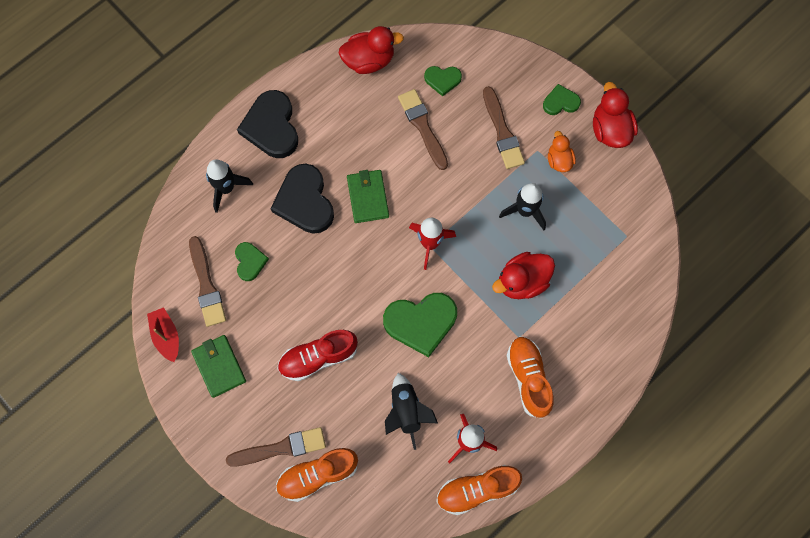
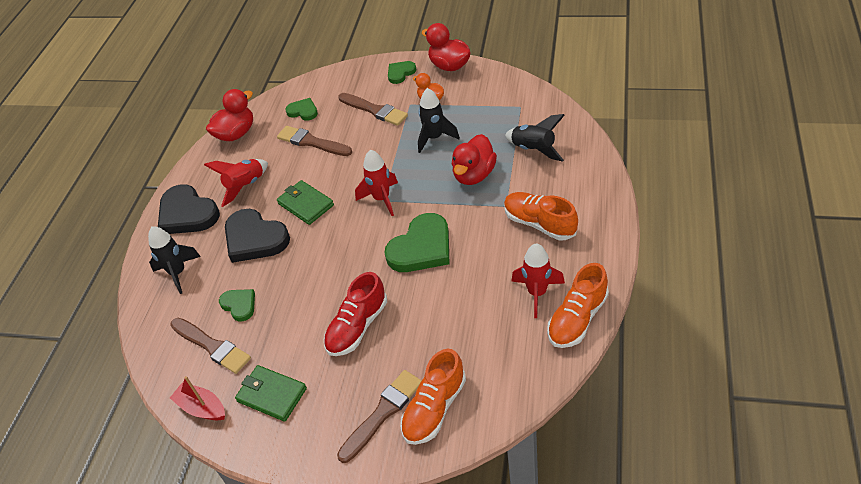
camera: 30 degrees left, 25 degrees down
black rocket [385,373,438,450] -> black rocket moved to [505,114,565,162]
green heart [424,66,462,96] -> green heart turned 120 degrees counterclockwise [285,98,318,121]
none -> red rocket [204,159,268,207]

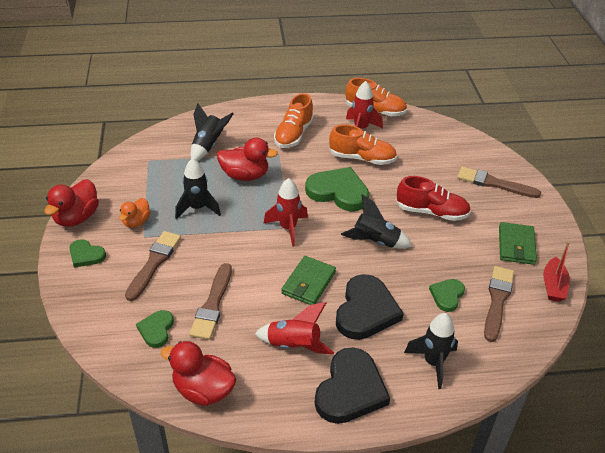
camera: 115 degrees left, 5 degrees down
orange shoe [400,349,466,445] -> orange shoe moved to [329,124,397,165]
none -> black rocket [341,194,412,248]

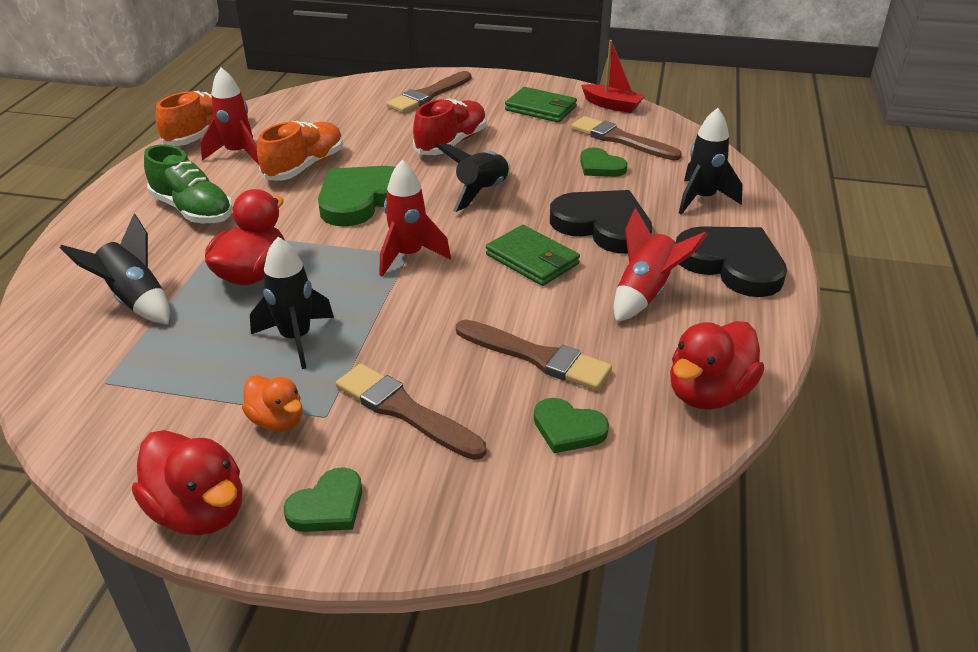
camera: 70 degrees left, 5 degrees down
orange shoe [274,93,314,148] -> green shoe [144,144,233,224]

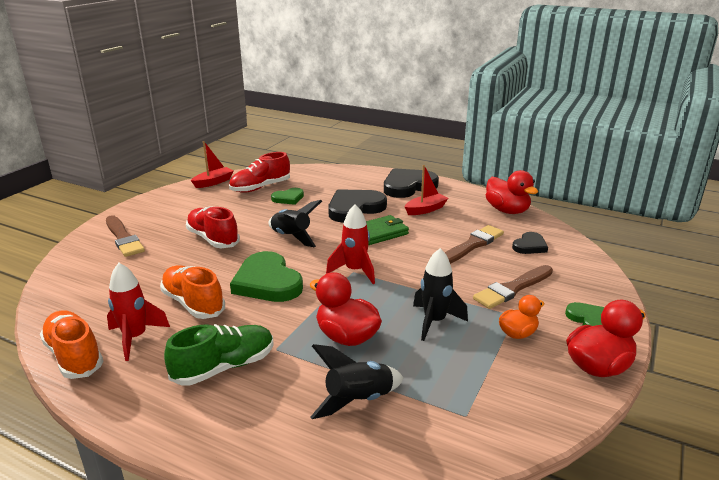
camera: 75 degrees left, 10 degrees down
green wallet [505,87,577,122] -> none
green heart [534,398,609,453] -> black heart [512,232,548,254]
brown brush [571,116,682,160] -> red shoe [229,152,290,193]
red rocket [614,208,708,322] -> red boat [405,165,448,215]
black rocket [679,108,743,215] -> none

